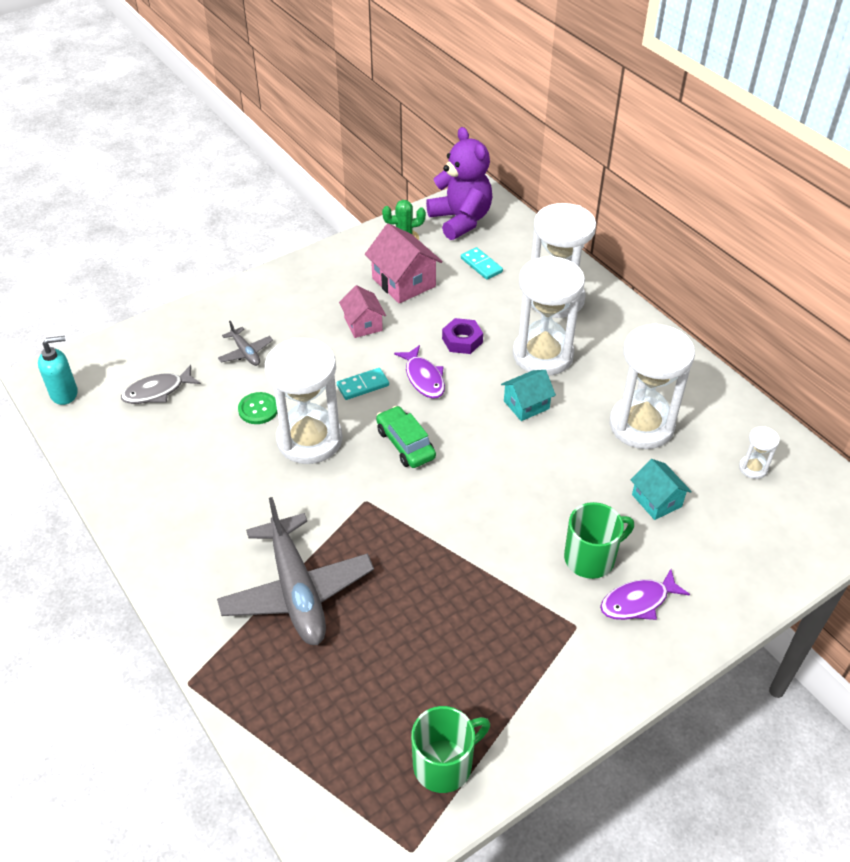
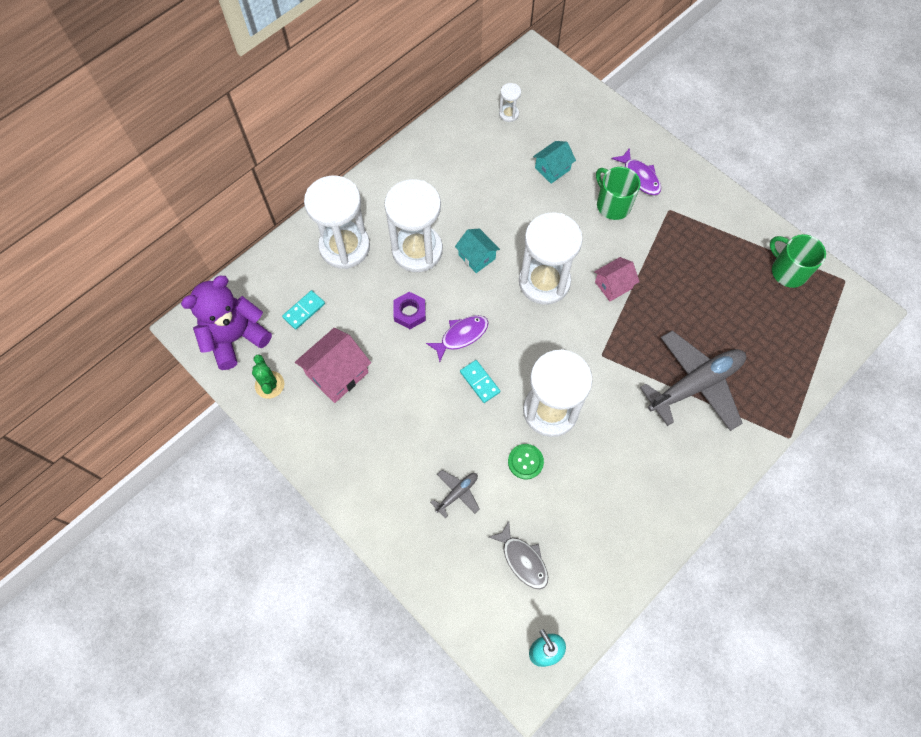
camera: 100 degrees left, 20 degrees up
pink house [339,285,386,338] -> pink house moved to [594,257,640,301]
green car [376,406,436,468] -> none
white hourglass [610,323,695,449] -> white hourglass moved to [519,213,583,305]

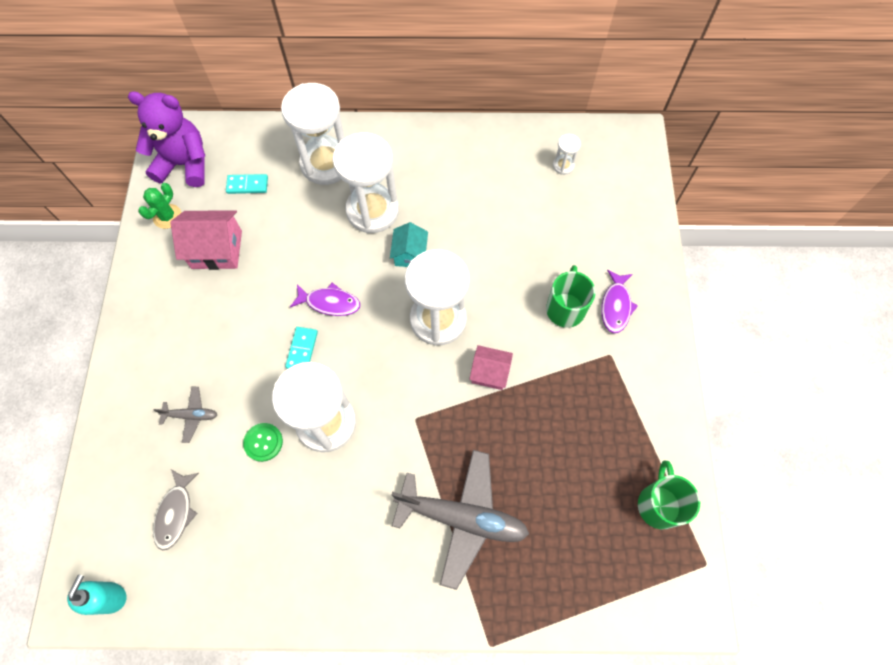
camera: 45 degrees right, 0 degrees up
purple nut [393,292,426,329] -> none
turquoise house [533,141,576,184] -> none

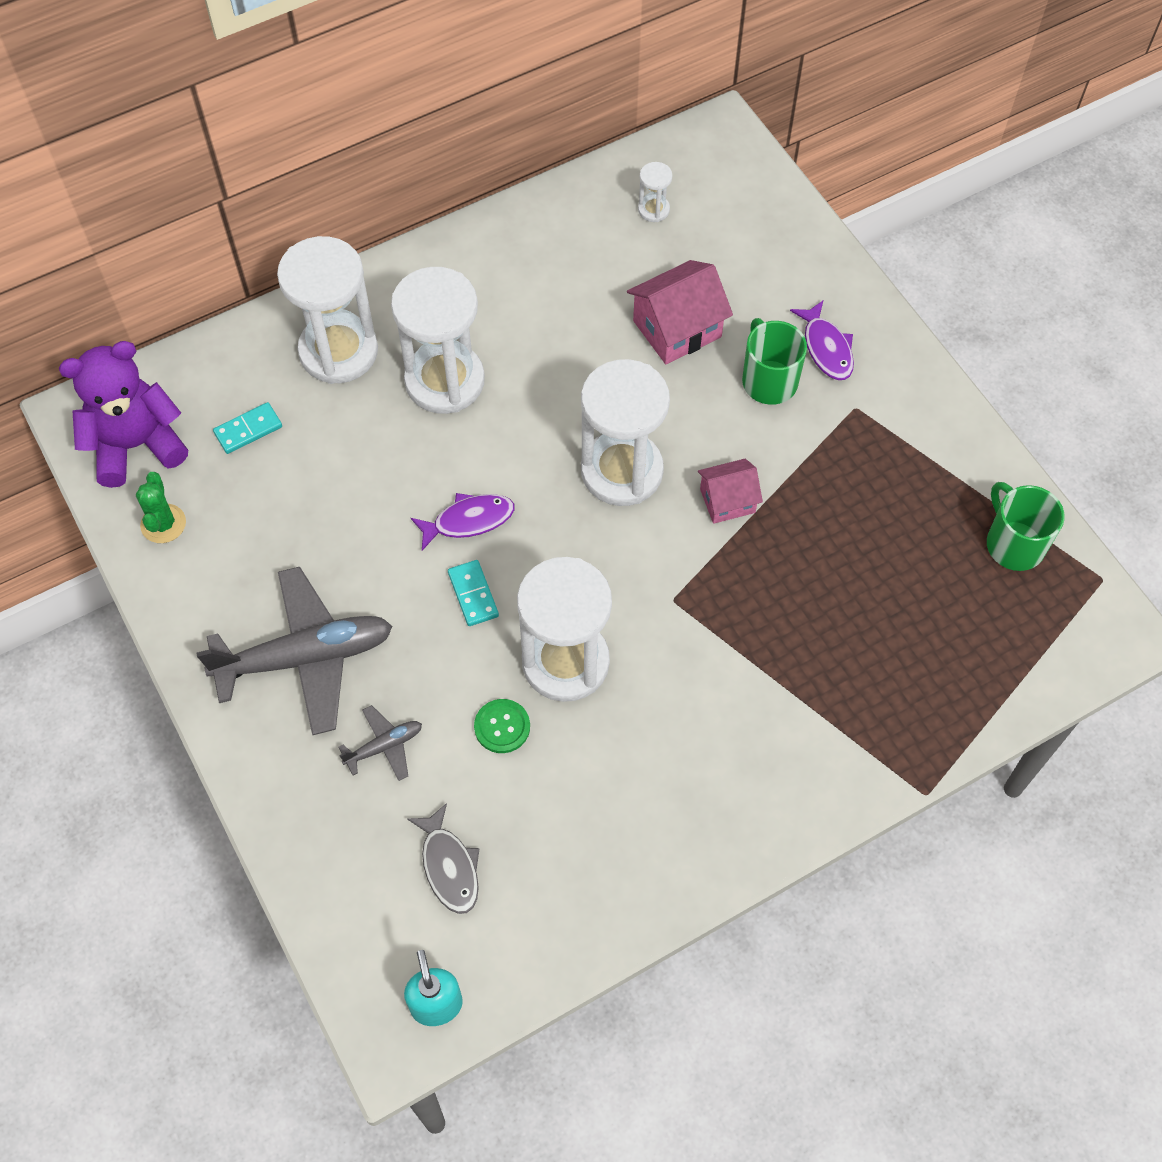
camera: 30 degrees left, 5 degrees down
pink house [171,210,242,270] -> pink house moved to [627,260,733,364]
turquoise house [390,222,428,267] -> none
grey plane [392,450,529,590] -> grey plane moved to [197,567,393,735]

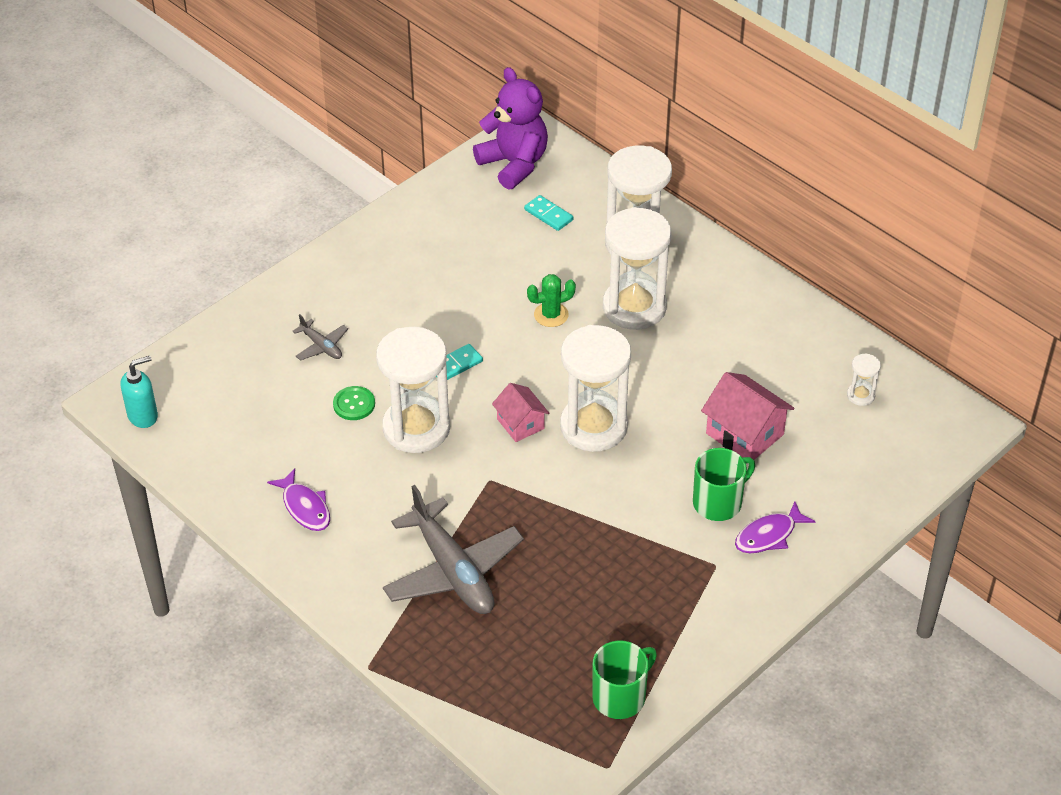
camera: 75 degrees right, 15 degrees down
green cactus [136,472,186,543] -> green cactus moved to [527,274,576,327]
grey plane [197,567,393,735] -> grey plane moved to [383,485,524,614]
grey fish [407,803,479,914] -> none
purple fish [411,493,515,551] -> purple fish moved to [267,468,330,531]
pink house [698,458,763,524] -> pink house moved to [492,383,549,442]

